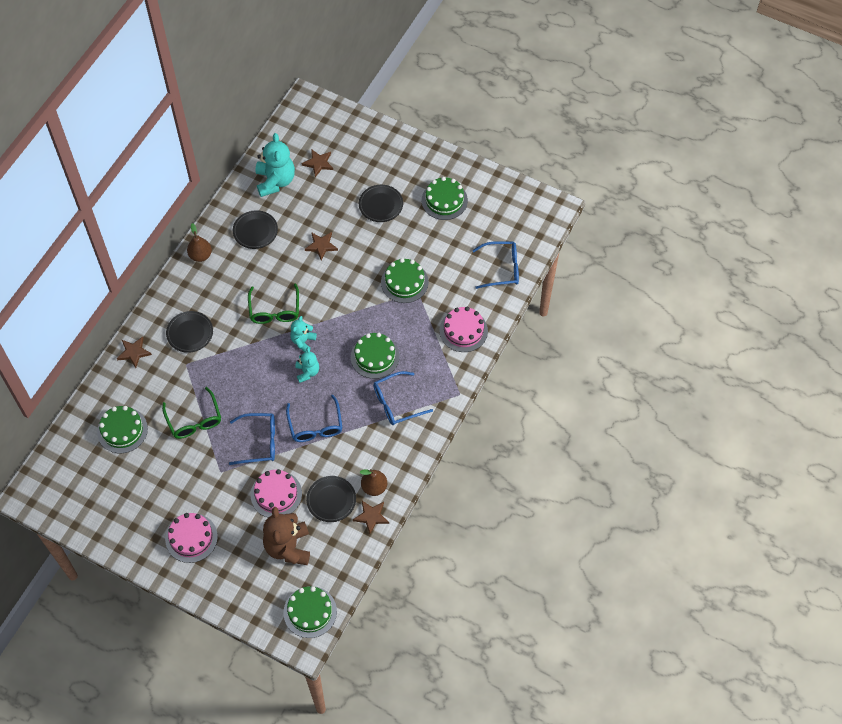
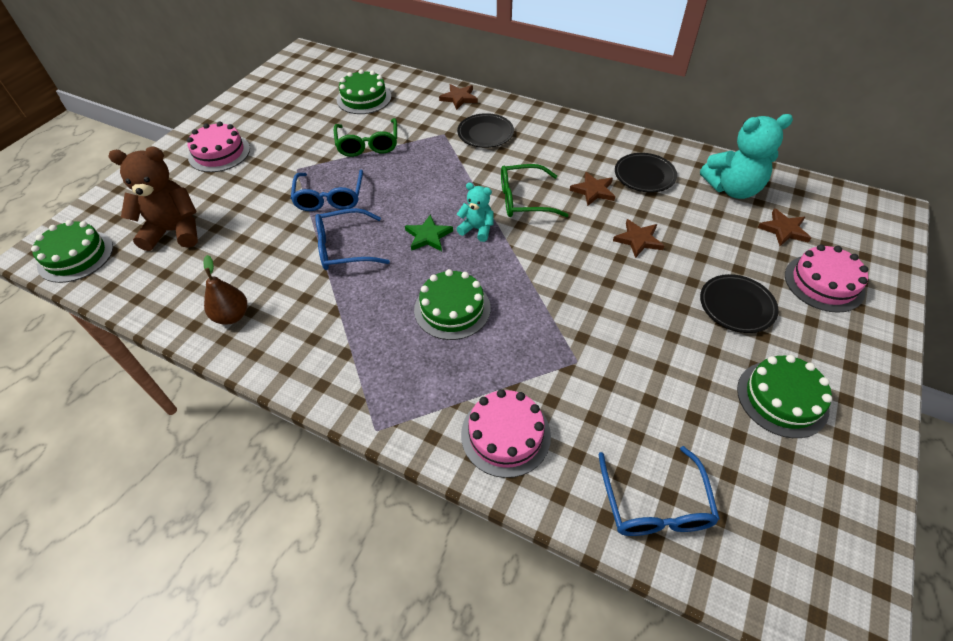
camera: 90 degrees right, 10 degrees down
green glasses [162,387,221,439] -> green glasses turned 75 degrees counterclockwise [334,118,397,157]
brown pear [187,223,212,262] -> none
pink cake [251,469,302,517] -> pink cake moved to [785,244,868,313]
turquoise teddy bear [296,347,319,383] -> green star [405,215,453,251]
black plate [306,476,356,522] -> none
brown star [353,501,389,534] -> brown star moved to [570,172,615,206]
blue glasses [373,371,433,425] -> none
green cake [381,258,429,303] -> none

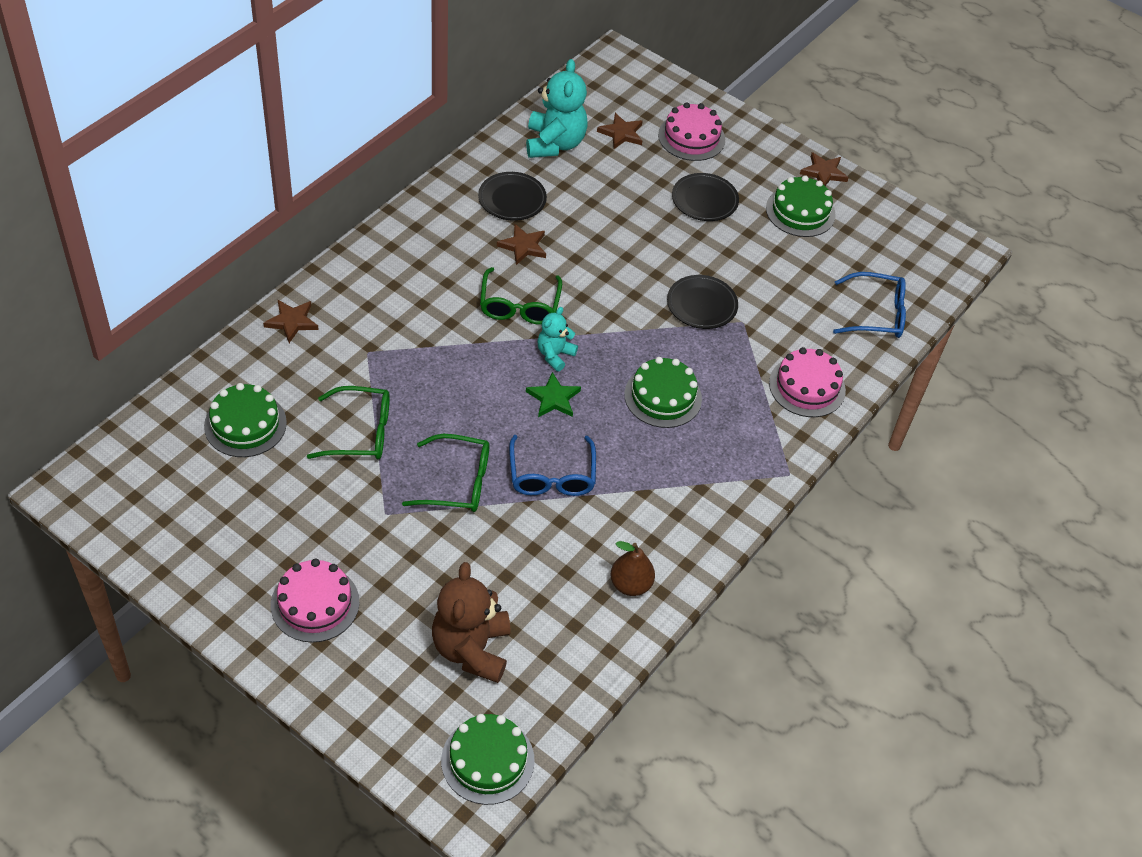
camera: 85 degrees left, 0 degrees up
blue glasses [291,170,363,211] -> green glasses [402,434,489,512]
black plate [457,113,514,148] -> black plate moved to [667,275,738,329]
brown star [613,219,664,258] -> brown star moved to [800,152,849,186]

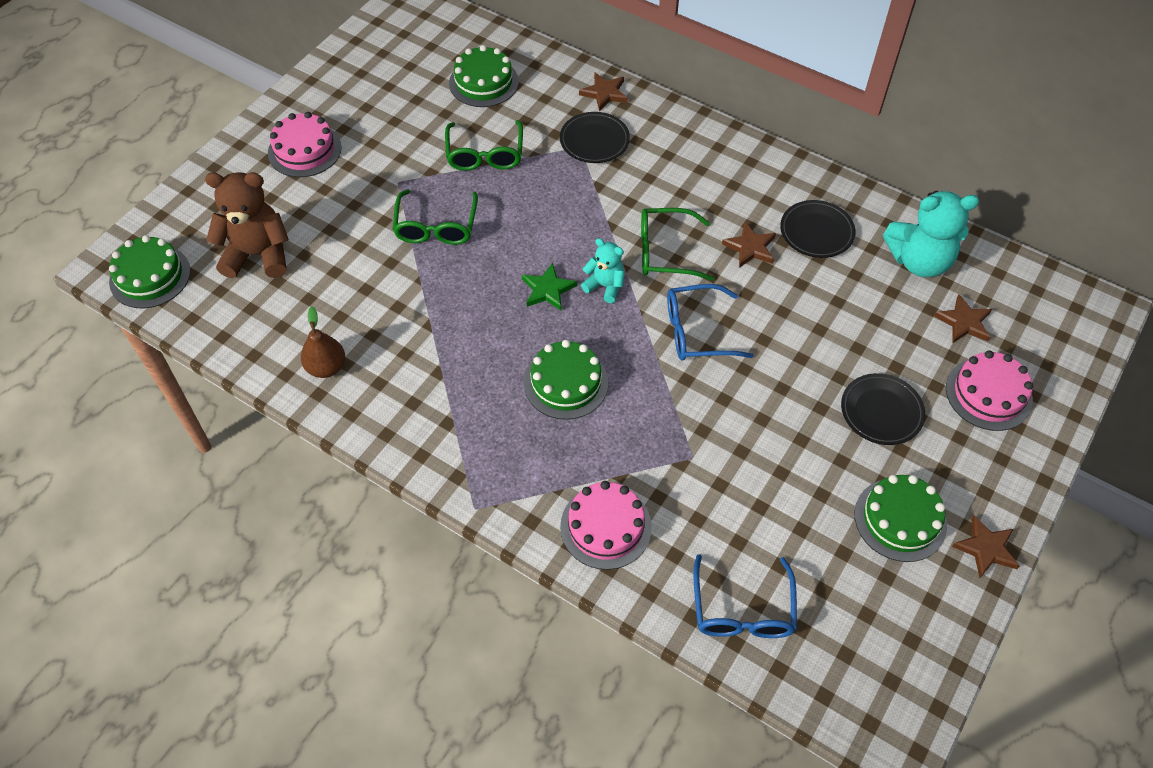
camera: 90 degrees right, 5 degrees up
blue glasses [509,435,596,496] -> blue glasses moved to [667,284,753,361]
black plate [667,275,738,329] -> black plate moved to [560,112,630,163]

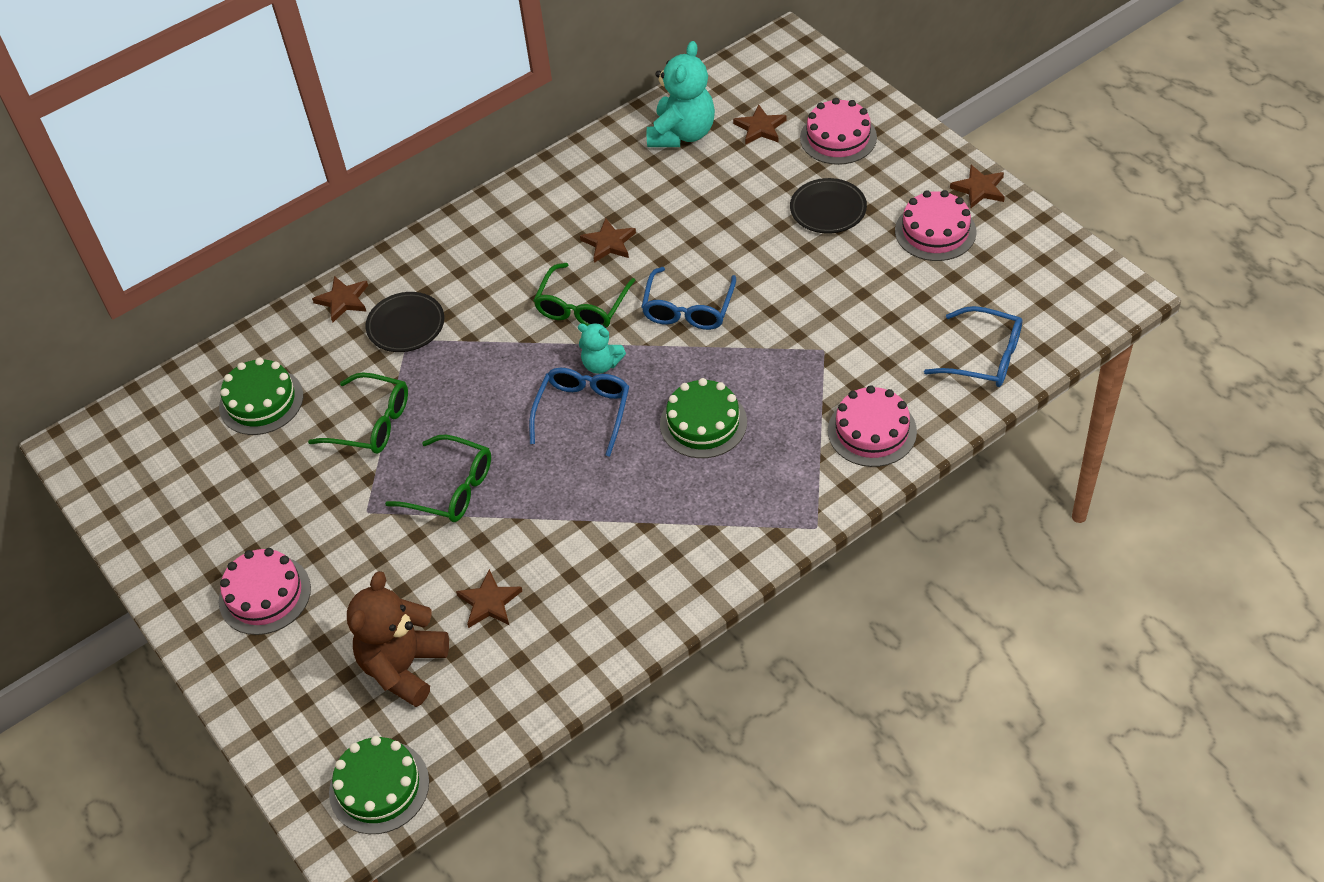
camera: 65 degrees left, 5 degrees down
brown pear [301,306,345,378] -> none
green star [522,263,577,310] -> blue glasses [529,368,629,457]
turquoise teddy bear [581,238,625,303] -> turquoise teddy bear turned 120 degrees counterclockwise [578,323,626,374]
black plate [780,200,856,258] -> none
green cake [855,475,947,562] -> pink cake [895,190,977,261]
none -> brown star [456,569,522,628]

